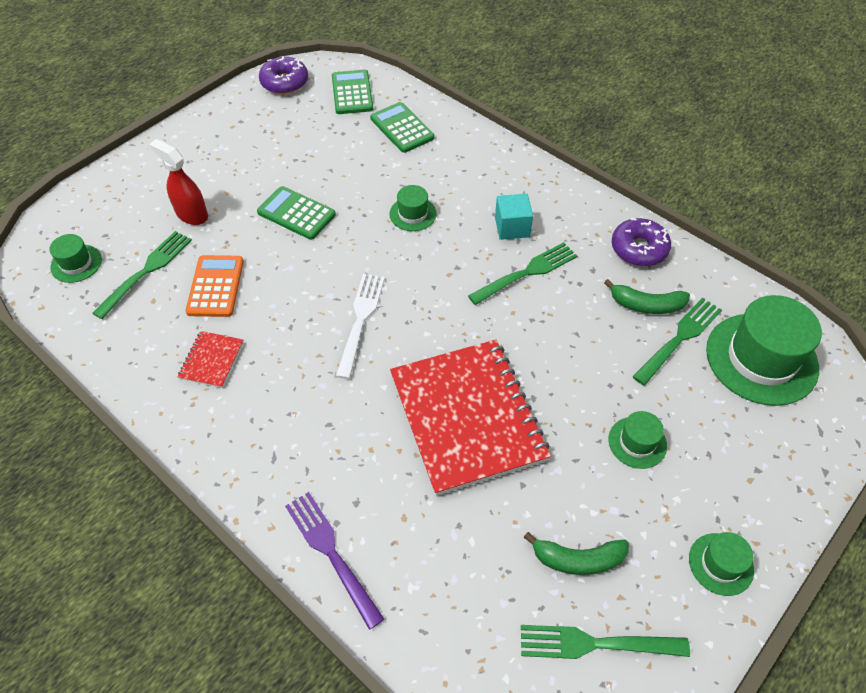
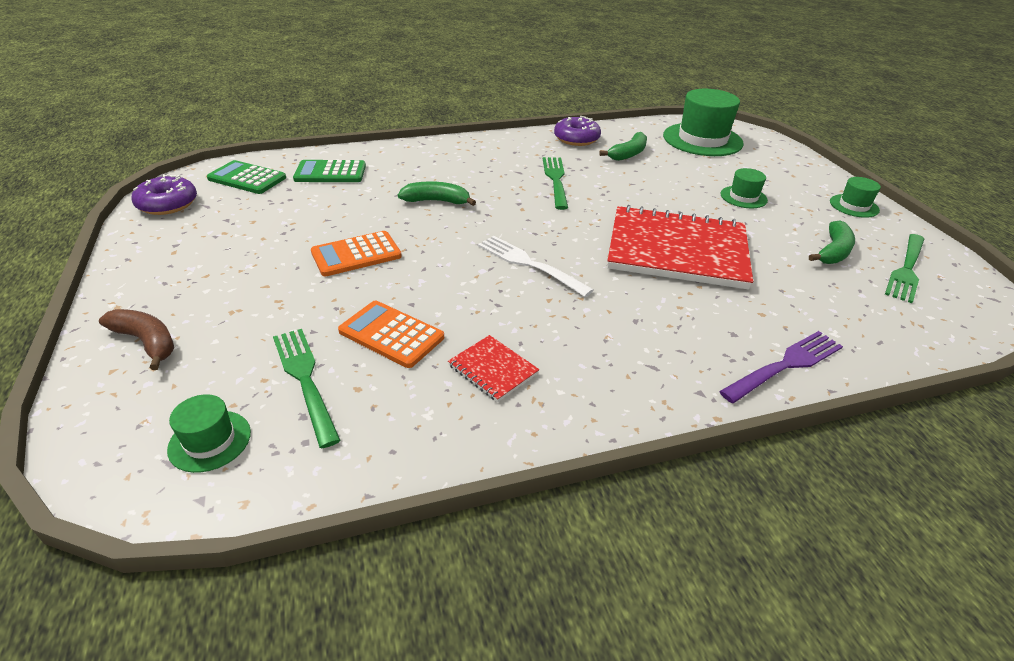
camera: 60 degrees left, 15 degrees down
red spray bottle [149,139,208,225] -> none
green calculator [257,186,336,240] -> orange calculator [311,231,402,276]
purple fork [285,492,385,630] -> purple fork turned 150 degrees clockwise [719,331,843,403]
green hat [389,185,437,231] -> green banana [398,181,476,206]
turquoise cube [495,194,533,240] -> none
green fork [633,298,722,385] -> none
none -> brown banana [99,309,174,370]

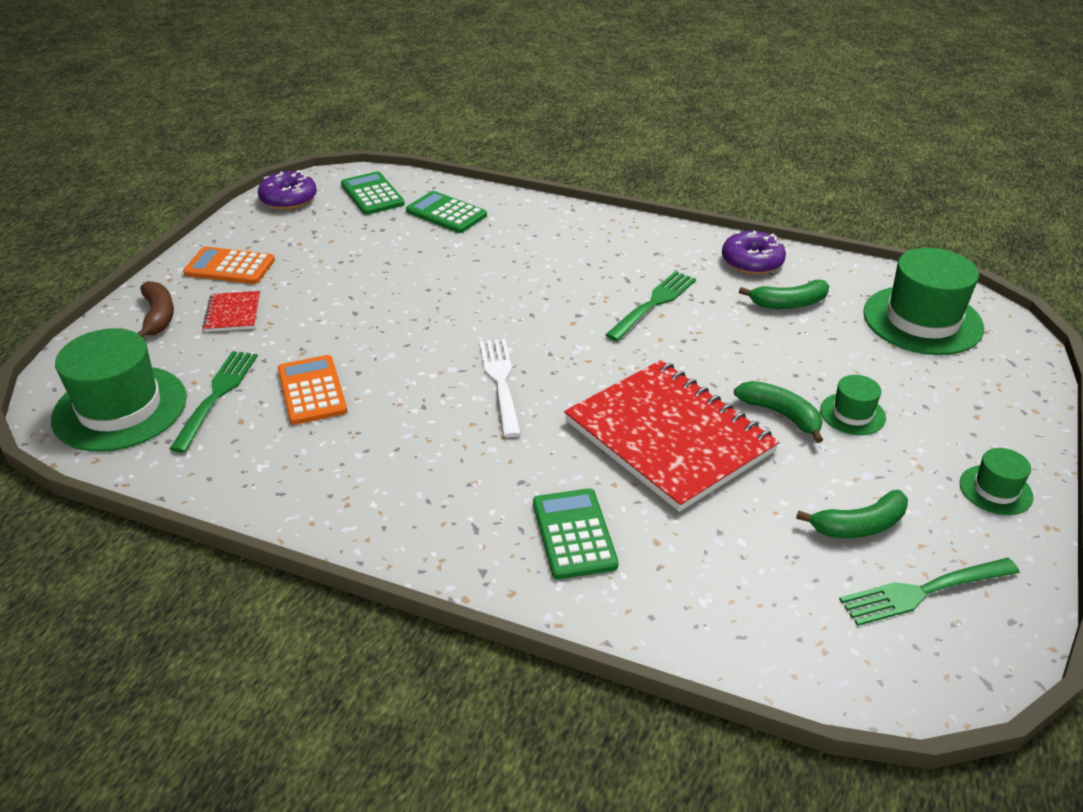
camera: 40 degrees right, 0 degrees up
green hat [167,394,251,473] -> green hat [51,328,187,452], size x2.02
orange calculator [311,231,402,276] -> orange calculator moved to [183,247,275,284]
green banana [398,181,476,206] -> green banana moved to [734,381,823,443]
red notebook [448,335,539,402] -> red notebook moved to [202,291,260,332]
purple fork [719,331,843,403] -> none
none -> green calculator [533,488,619,579]

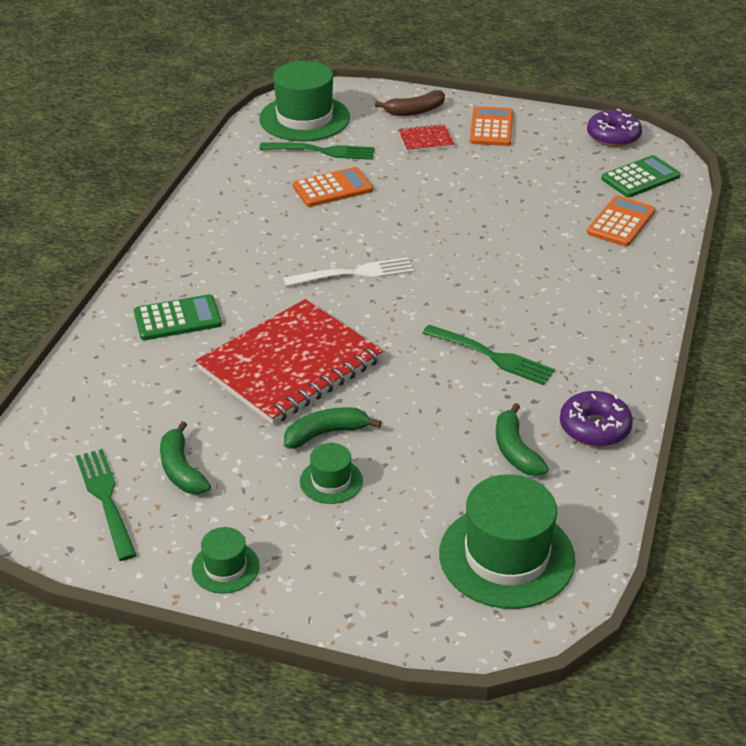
camera: 85 degrees right, 0 degrees up
green calculator [406,191,487,233] -> orange calculator [587,196,655,246]
green banana [734,381,823,443] -> green banana turned 150 degrees counterclockwise [284,407,381,449]

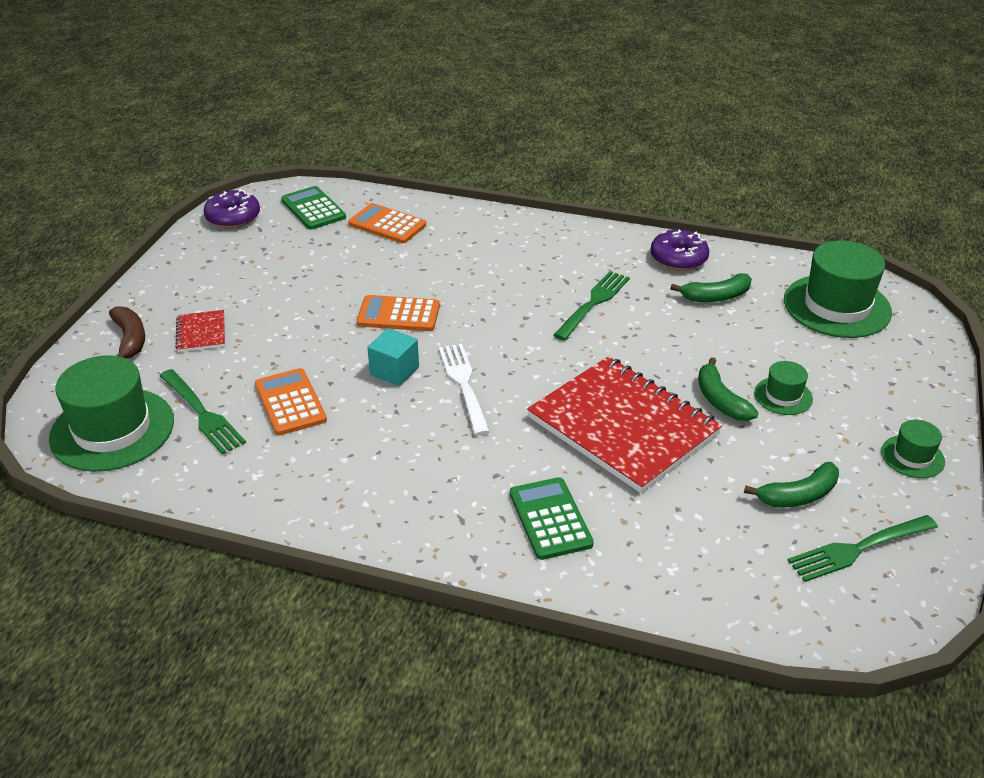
camera: 90 degrees left, 0 degrees up
green fork [259,142,375,160] -> green fork turned 135 degrees clockwise [160,369,246,455]
orange calculator [470,106,513,146] -> orange calculator moved to [356,295,440,331]
none -> turquoise cube [367,328,419,386]

